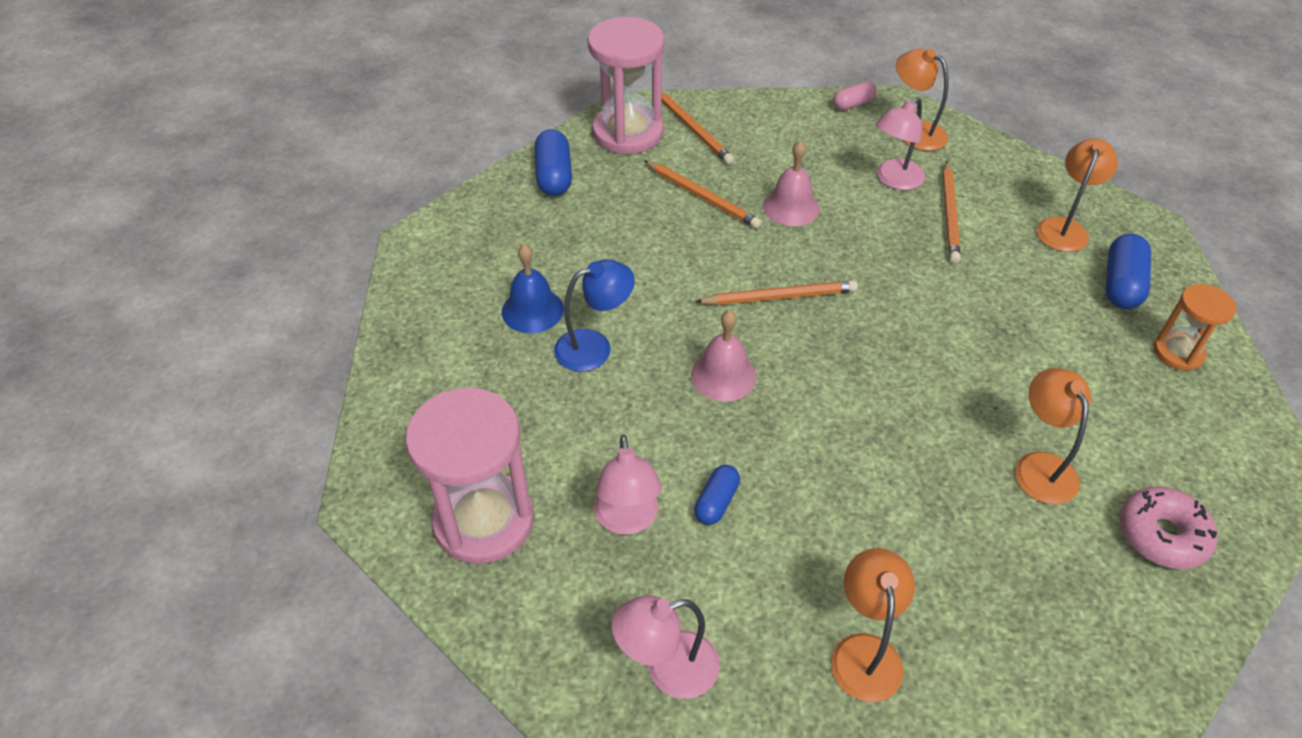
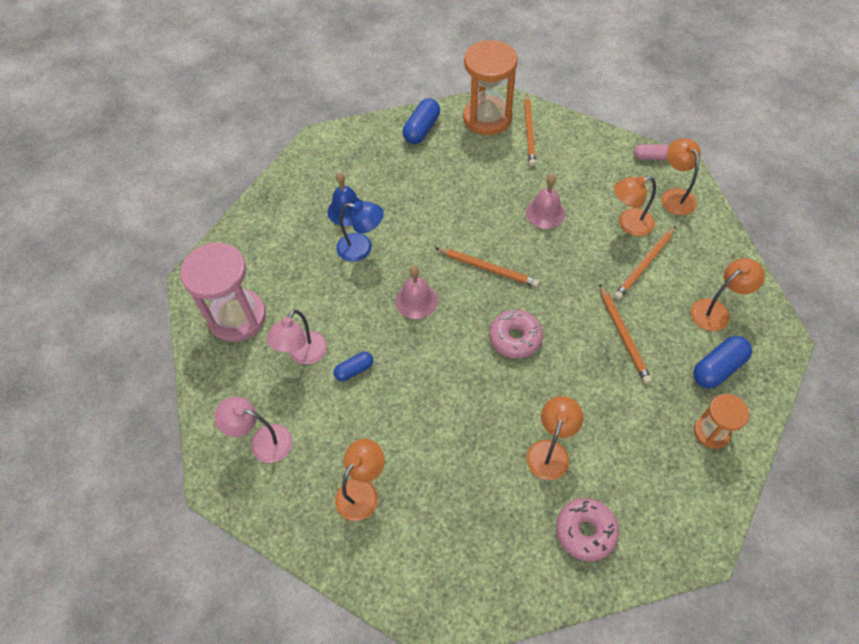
camera: 35 degrees right, 10 degrees up
pink hourglass [588,17,665,154] -> orange hourglass [463,40,518,135]
orange pencil [644,160,762,229] -> orange pencil moved to [599,284,652,384]
pink lamp [876,97,925,190] -> orange lamp [614,176,656,236]
none -> pink donut [489,310,543,358]

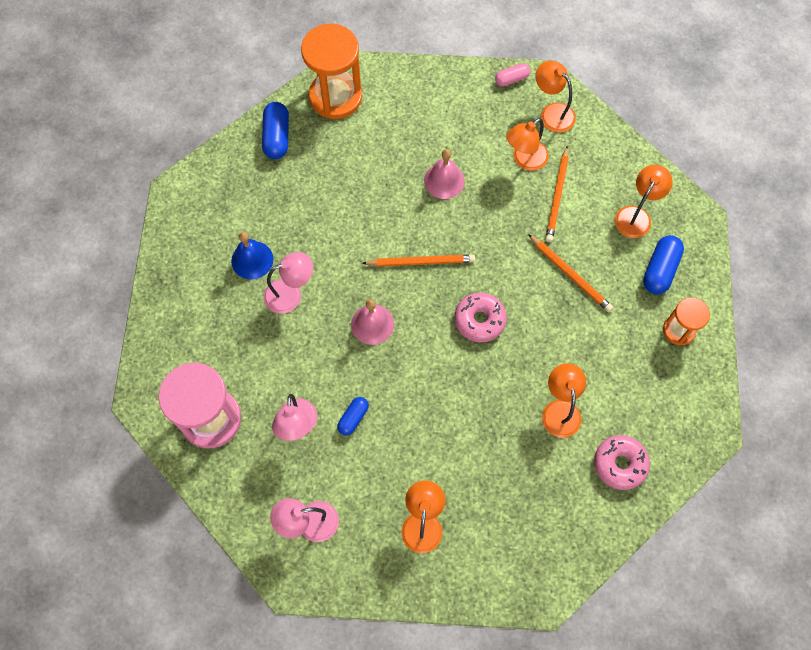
camera: 30 degrees left, 10 degrees up
blue lamp [336,201,384,262] -> pink lamp [264,252,313,314]
orange pencil [524,93,536,166] -> none

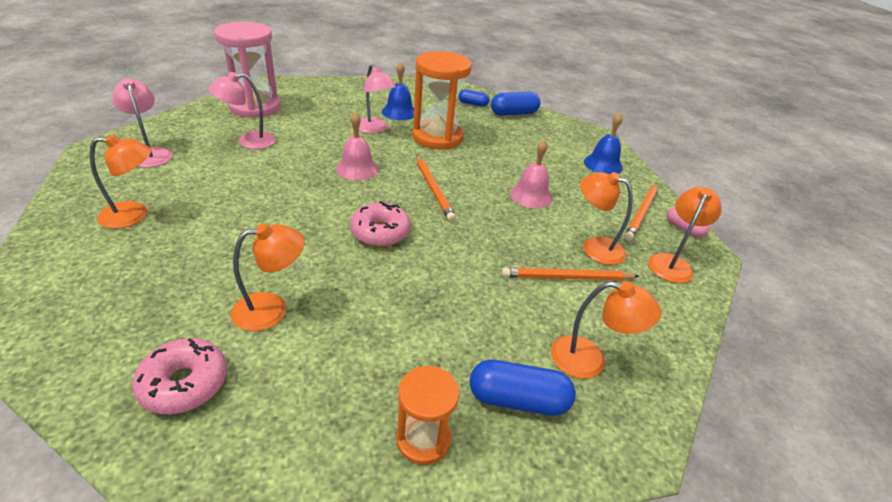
camera: 70 degrees right, 30 degrees down
orange hourglass [301,23,362,119] -> orange hourglass moved to [412,51,472,150]
blue capsule [337,397,369,436] -> blue capsule moved to [458,89,490,107]
orange pencil [528,234,613,312] -> orange pencil moved to [624,183,658,241]
none -> blue bell [584,113,623,175]

